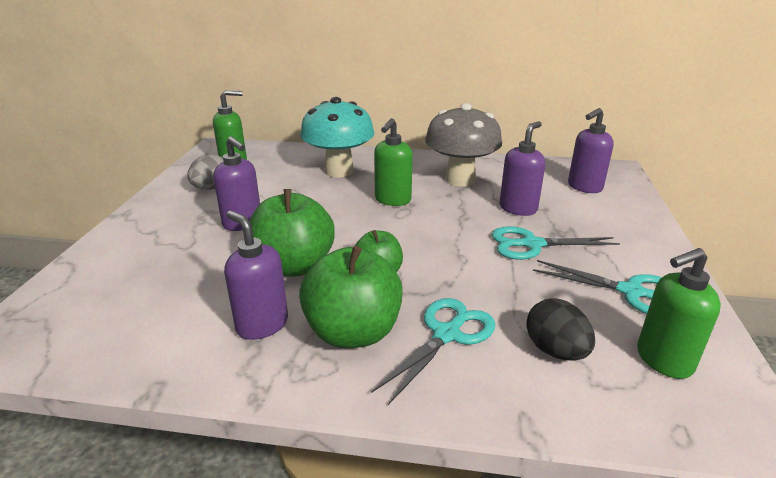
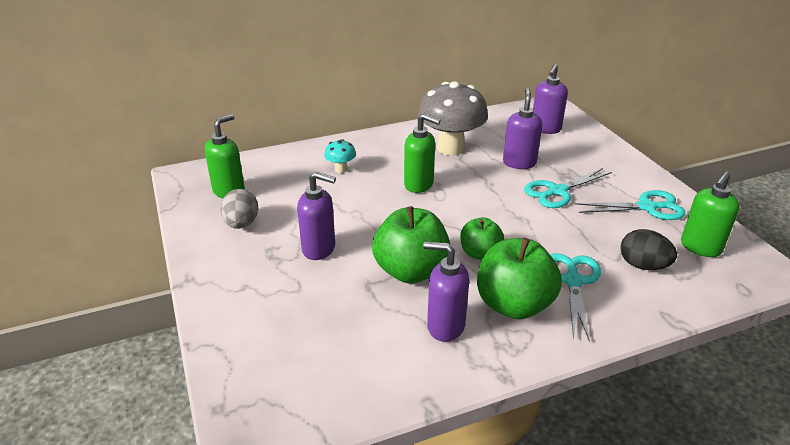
camera: 30 degrees left, 5 degrees up
turquoise mushroom [300,97,374,178] -> turquoise mushroom [324,139,356,173], size x0.44
green soap dispenser [374,118,413,206] -> green soap dispenser turned 60 degrees counterclockwise [404,114,441,193]

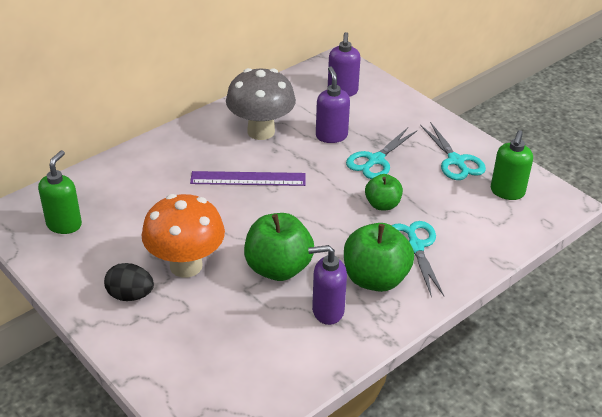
camera: 20 degrees left, 5 degrees up
grey egg [220,189,258,229] -> none
purple soap dispenser [297,172,336,260] -> orange mushroom [142,194,225,278]
turquoise mushroom [324,139,356,173] -> none
green soap dispenser [404,114,441,193] -> purple ruler [190,171,306,186]
green apple [460,217,504,260] -> green apple moved to [365,174,403,210]
turquoise scissors [575,190,685,220] -> turquoise scissors turned 90 degrees clockwise [420,122,486,180]
black egg [620,229,677,270] -> black egg moved to [104,263,154,301]

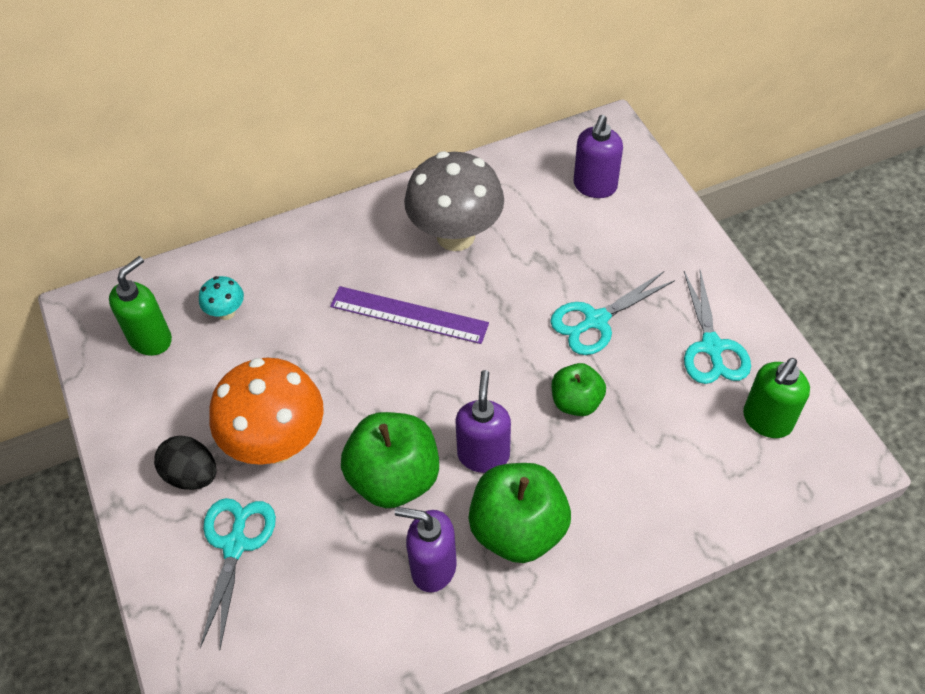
camera: 20 degrees right, 15 degrees up
purple soap dispenser [316,66,350,143] -> purple soap dispenser moved to [455,370,511,473]
turquoise scissors [391,221,444,298] -> turquoise scissors moved to [200,498,276,649]
none -> turquoise mushroom [199,276,244,320]

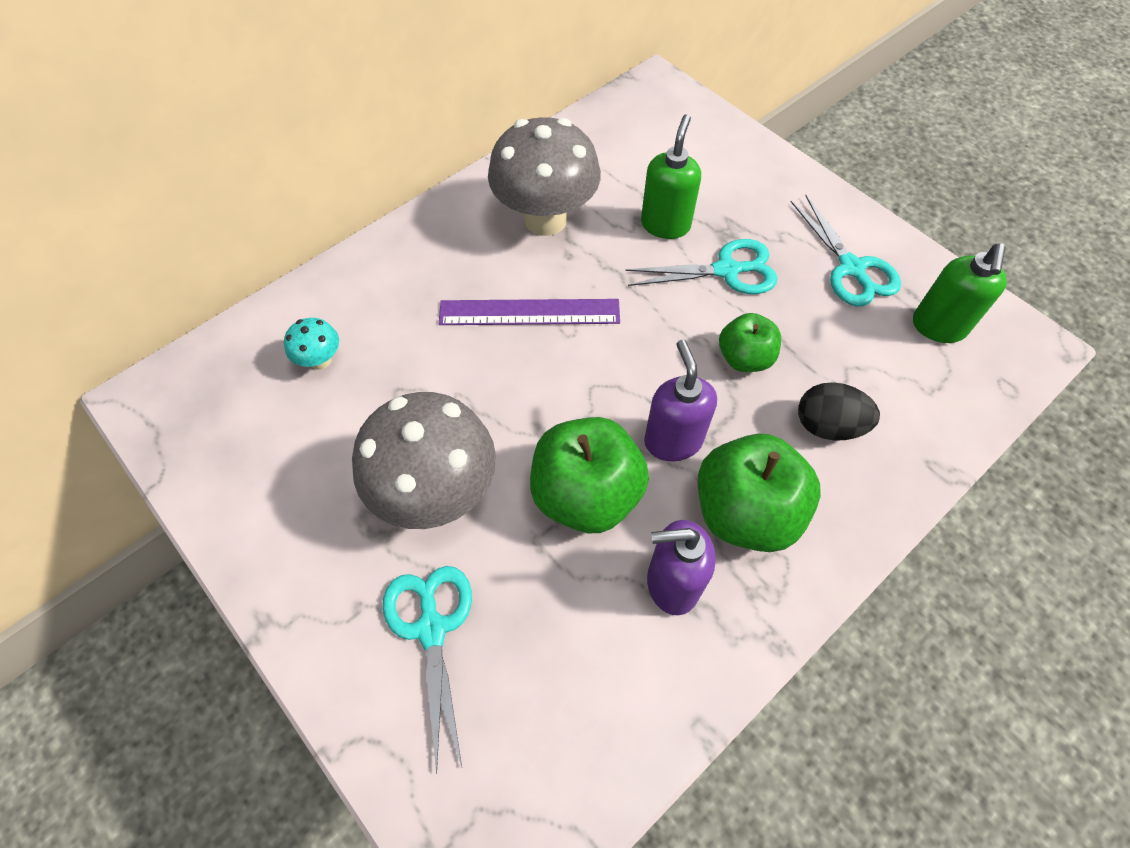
camera: 20 degrees left, 5 degrees up
green soap dispenser [109,256,172,356] -> green soap dispenser moved to [641,114,701,239]
black egg [154,436,217,490] -> black egg moved to [798,382,880,441]
orange mushroom [209,358,324,465] -> grey mushroom [352,392,496,529]
turquoise scissors [550,271,675,355] -> turquoise scissors turned 135 degrees counterclockwise [625,239,777,294]
purple soap dispenser [574,115,623,198] -> none

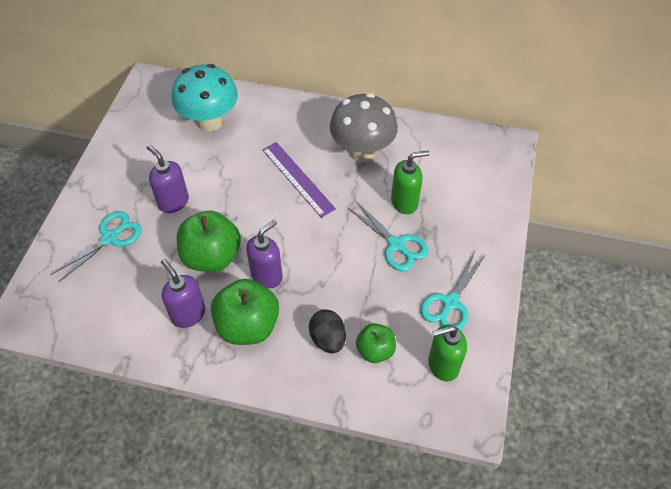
camera: 55 degrees right, 5 degrees down
turquoise mushroom [284,318,339,370] -> turquoise mushroom [171,64,238,132], size x2.27
grey mushroom [352,392,496,529] -> purple soap dispenser [146,145,189,213]
green apple [719,313,781,372] -> green apple moved to [356,323,396,363]

